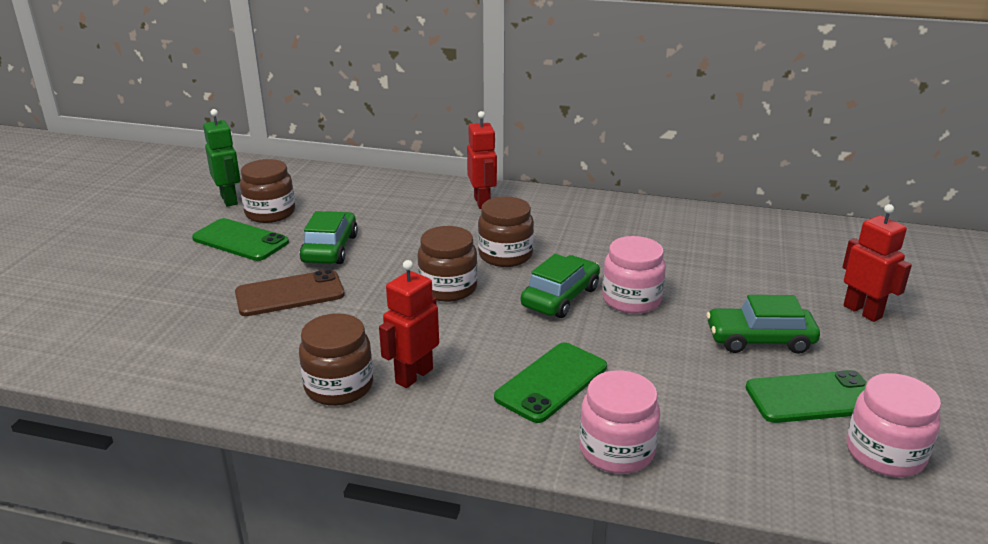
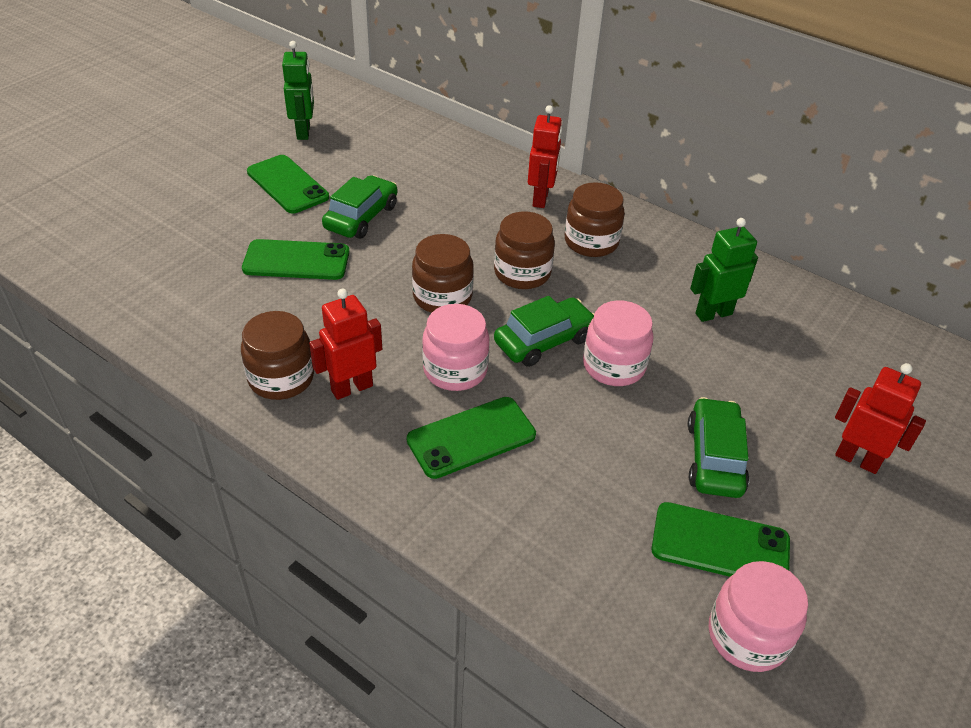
camera: 20 degrees right, 15 degrees up
brown phone [235,269,345,316] -> green phone [242,239,350,280]
brown jar [240,159,295,223] -> brown jar moved to [565,182,625,257]
pink jar [579,370,660,474] -> pink jar moved to [422,304,489,391]
green car [706,295,820,354] -> green car turned 75 degrees clockwise [688,397,749,498]
red robot [842,204,912,322] -> red robot turned 45 degrees counterclockwise [835,363,926,474]
none -> green robot [690,218,758,322]

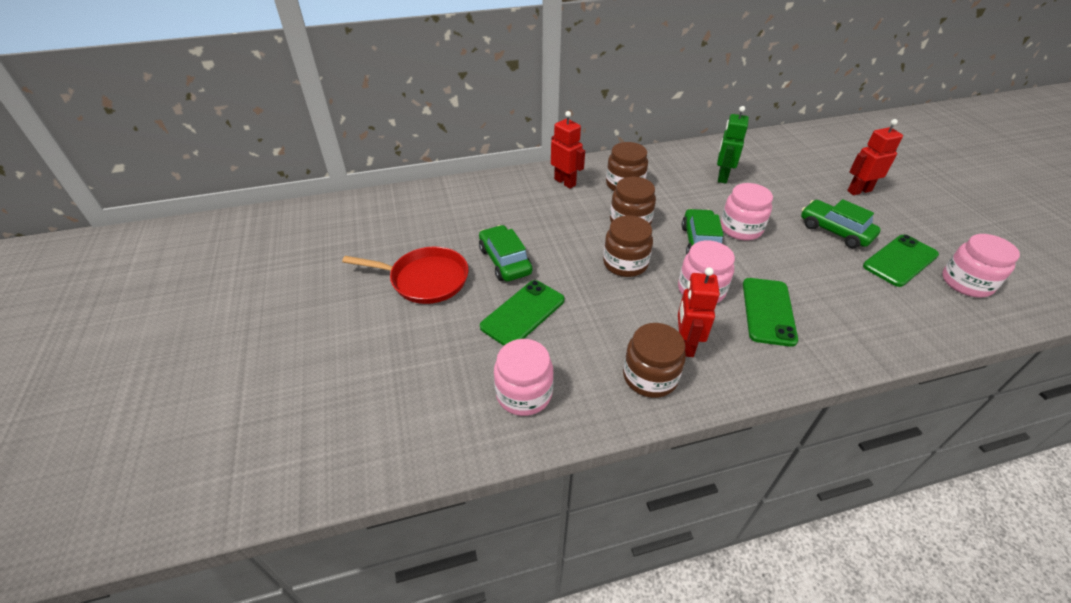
camera: 50 degrees left, 0 degrees up
green phone [247,155,329,213] -> red pan [342,247,468,304]
green robot [282,41,314,140] -> none
none -> pink jar [494,339,554,416]

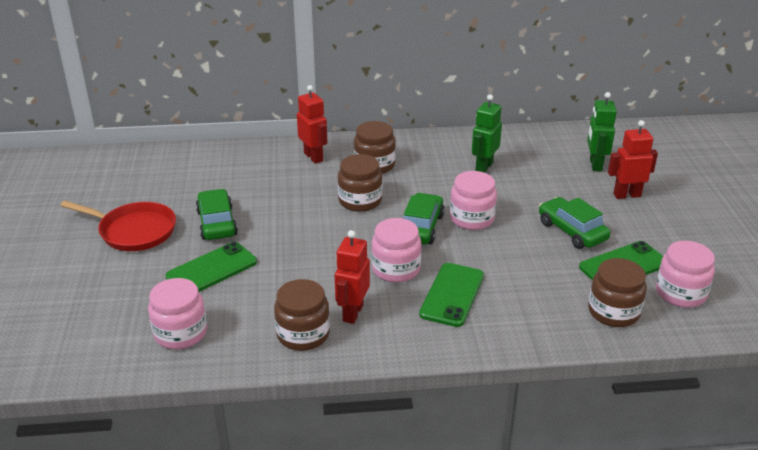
camera: 10 degrees right, 10 degrees down
brown jar [603,215,653,277] -> brown jar moved to [588,258,647,327]
none -> green robot [587,92,617,172]

